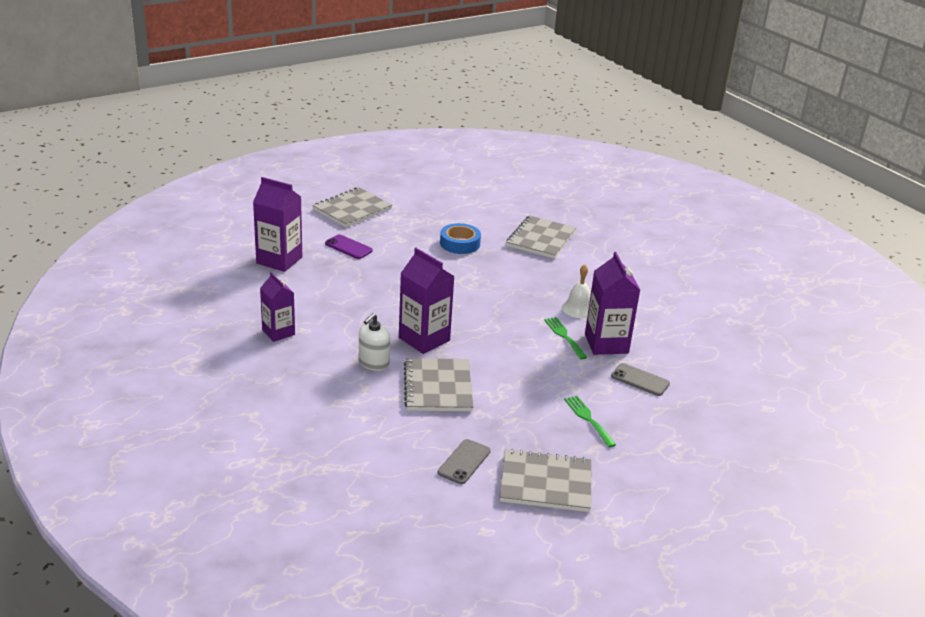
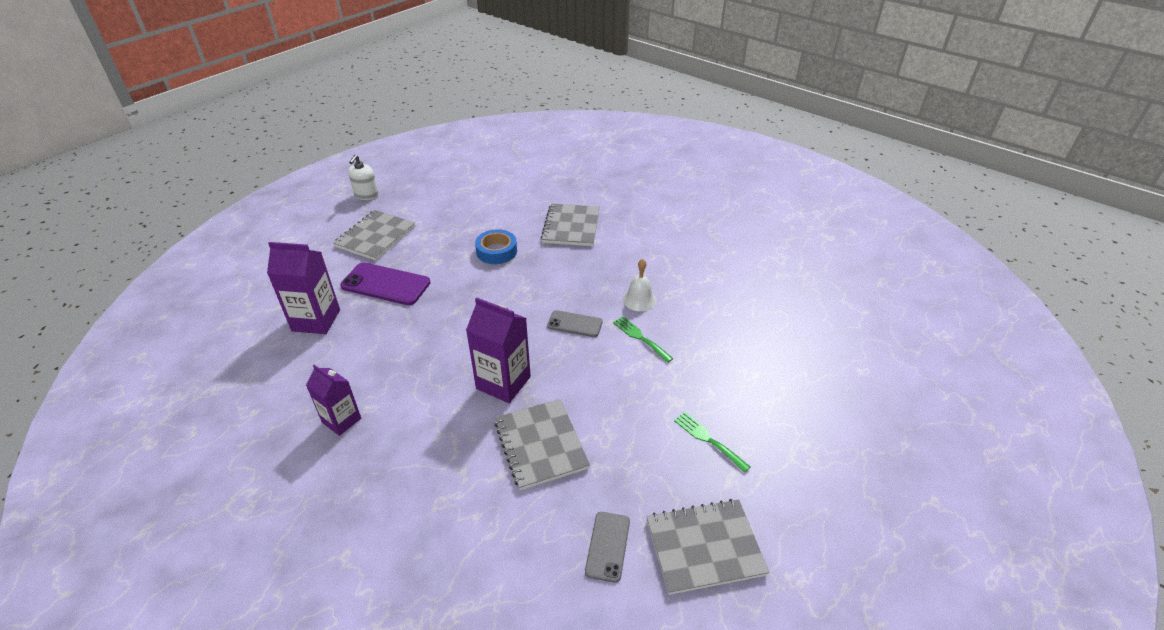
camera: 15 degrees left, 10 degrees up
purple phone [325,234,373,259] -> purple phone [340,262,430,305], size x1.69
white soap dispenser [359,313,390,371] -> white soap dispenser moved to [348,155,378,200]
purple carton [585,252,640,355] -> none
grey phone [611,363,670,396] -> grey phone moved to [547,310,603,337]

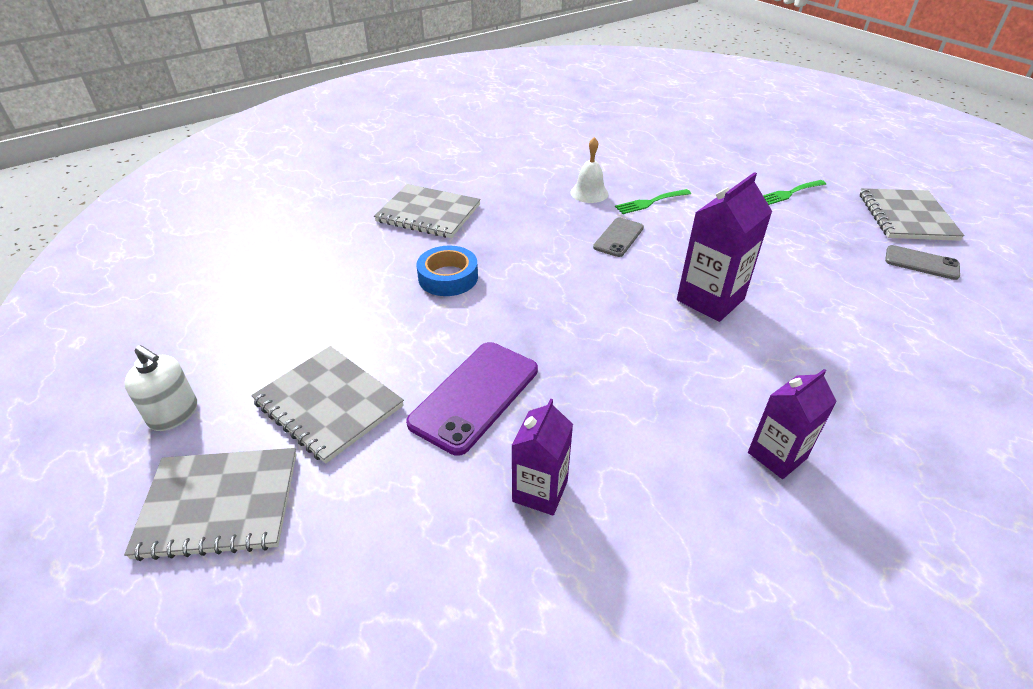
camera: 75 degrees left, 0 degrees up
purple carton [267,242,340,334] -> purple carton [511,399,573,516], size x0.66
grey notebook [494,399,590,490] -> grey notebook moved to [124,448,297,561]

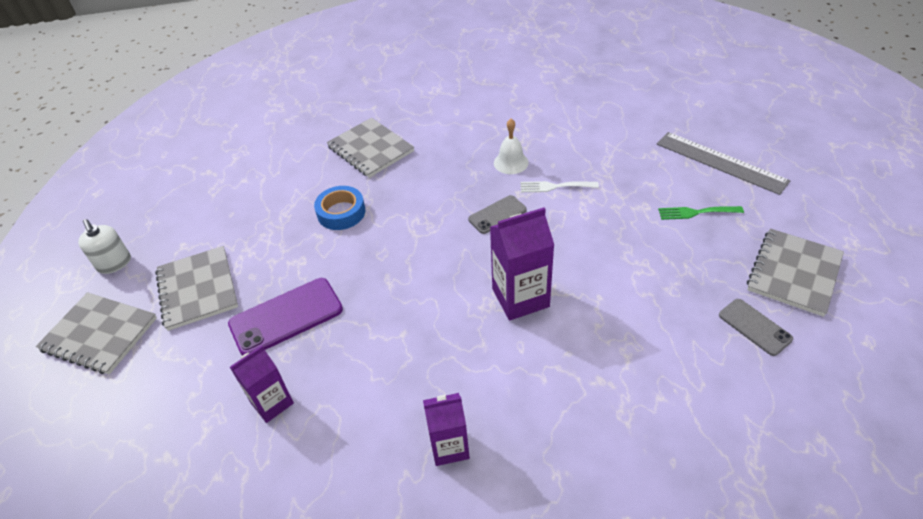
camera: 30 degrees right, 5 degrees up
green fork [615,189,691,214] -> white fork [521,181,599,192]
none -> grey ruler [657,132,790,195]

